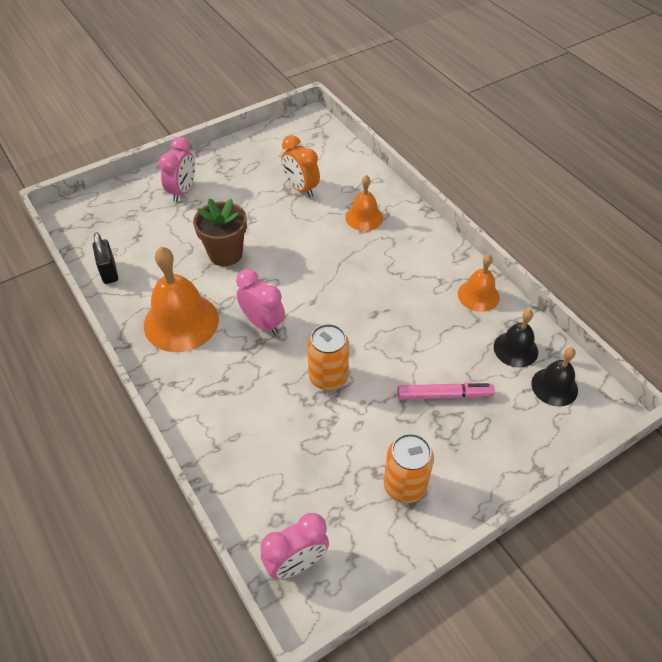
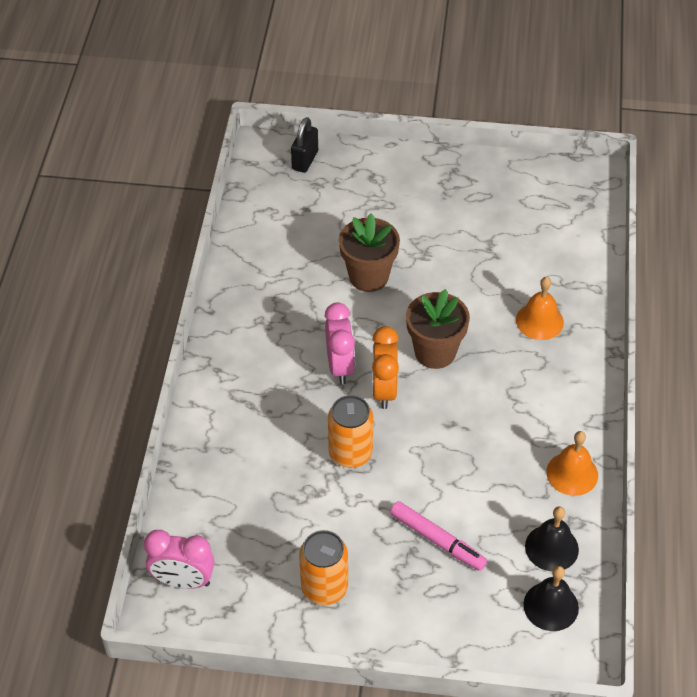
camera: 40 degrees right, 0 degrees up
black padlock [93,232,118,284] -> black padlock moved to [291,117,318,173]
orange bell [144,247,219,352] -> none
pink clock [159,137,195,202] -> none
orange clock [281,135,320,197] -> orange clock moved to [372,326,399,409]
none -> brown flower pot [406,289,470,369]

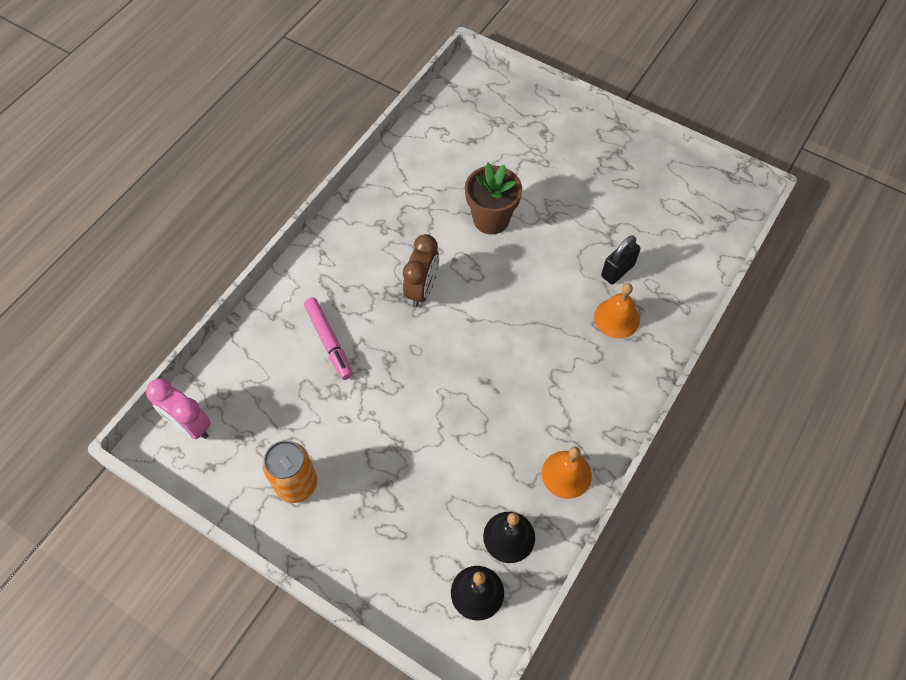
camera: 25 degrees right, 10 degrees up
black padlock [291,117,318,173] -> black padlock moved to [601,235,641,284]
pink clock [325,302,355,384] -> brown clock [403,234,439,307]
orange can [328,395,373,468] -> none
orange clock [372,326,399,409] -> none
pink marker [390,501,487,571] -> pink marker moved to [304,298,353,380]
brown flower pot [406,289,470,369] -> none

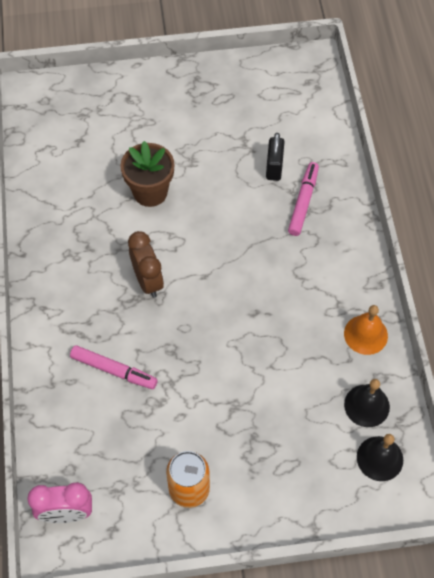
camera: 40 degrees left, 0 degrees up
orange bell [594,283,640,339] -> pink marker [288,162,319,236]

